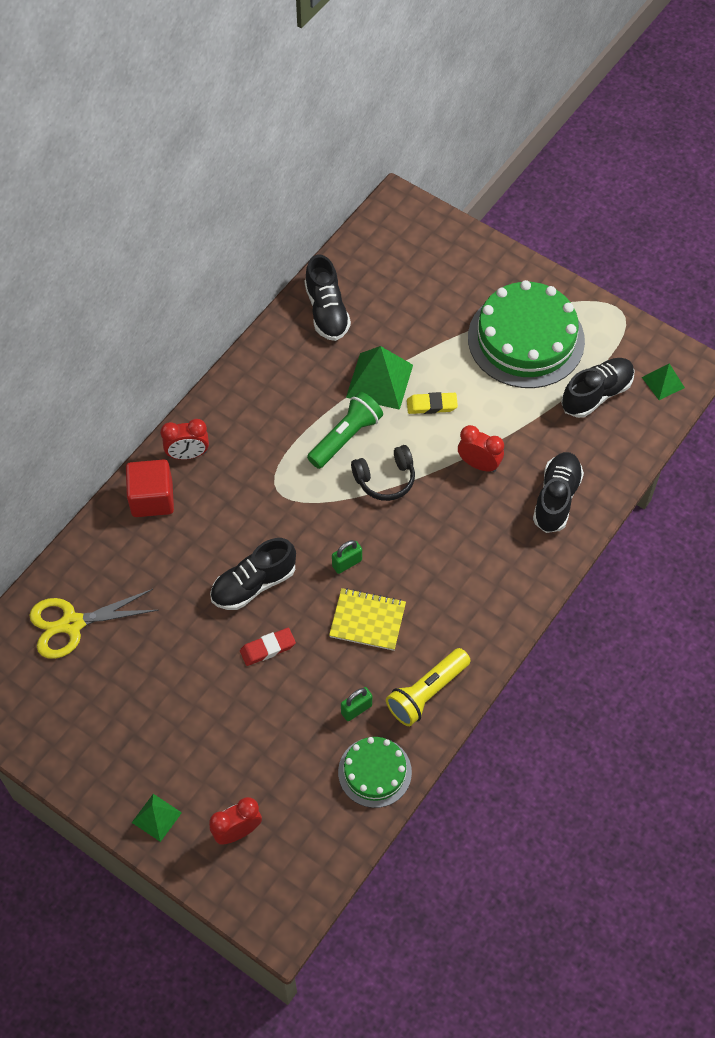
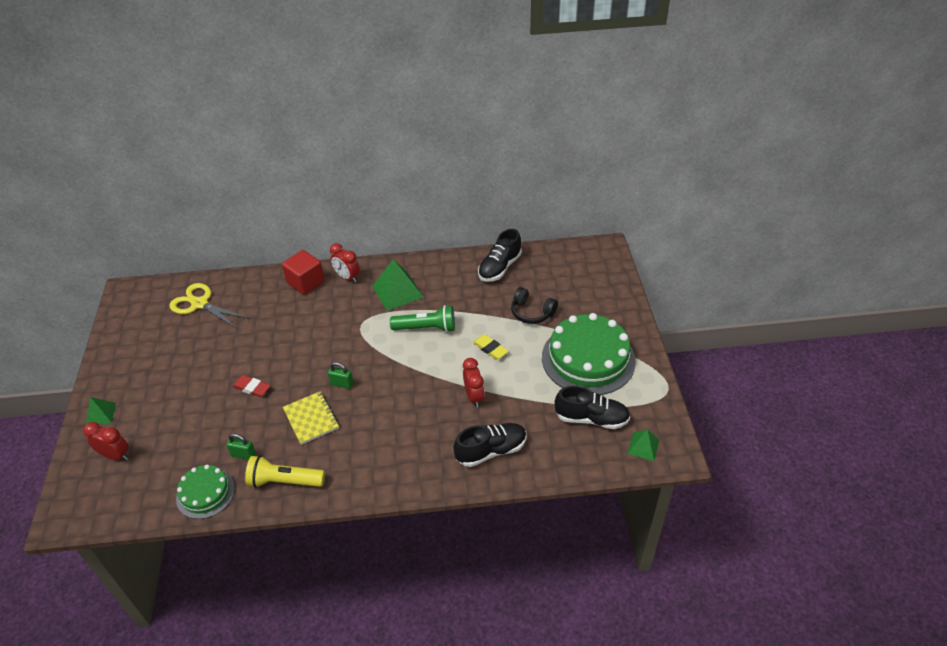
camera: 50 degrees right, 15 degrees down
black shoe [210,538,296,610] -> none
green pyramid [346,346,413,410] -> green pyramid moved to [372,259,424,311]
black headphones [351,445,415,501] -> black headphones moved to [511,287,558,324]

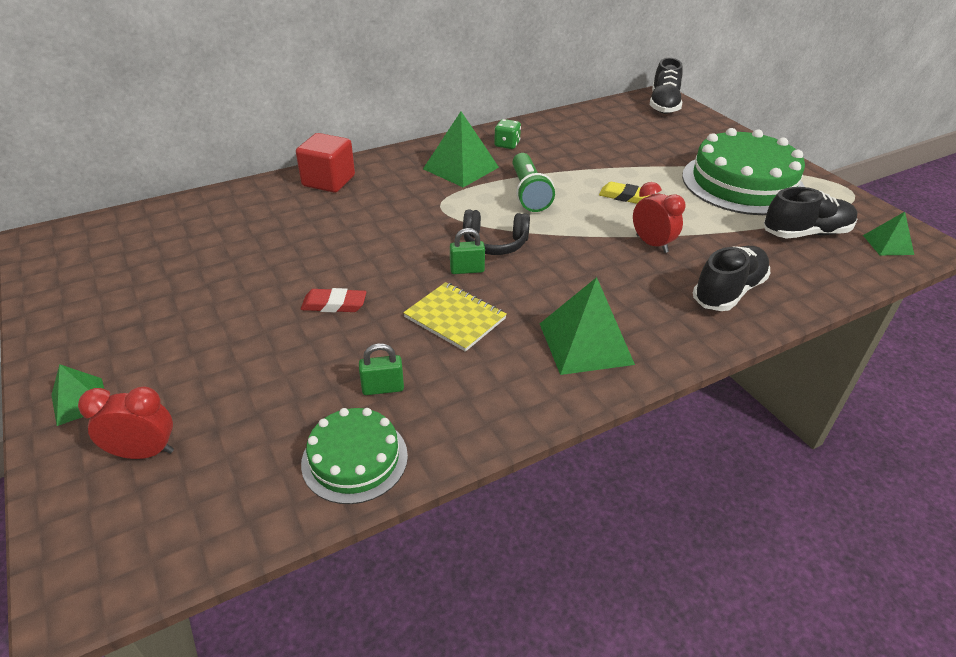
camera: 25 degrees left, 5 degrees down
yellow scissors [170,283,249,329] -> none
yellow flashlight [245,455,325,488] -> none
red clock [330,243,360,282] -> none
green flashlight [390,305,455,332] -> green flashlight turned 105 degrees clockwise [513,153,555,212]
black shoe [478,229,522,282] -> black shoe moved to [650,58,683,114]
black headphones [511,287,558,324] -> black headphones moved to [463,209,530,255]
none -> green dice [494,119,521,149]
none -> green pyramid [540,277,635,375]

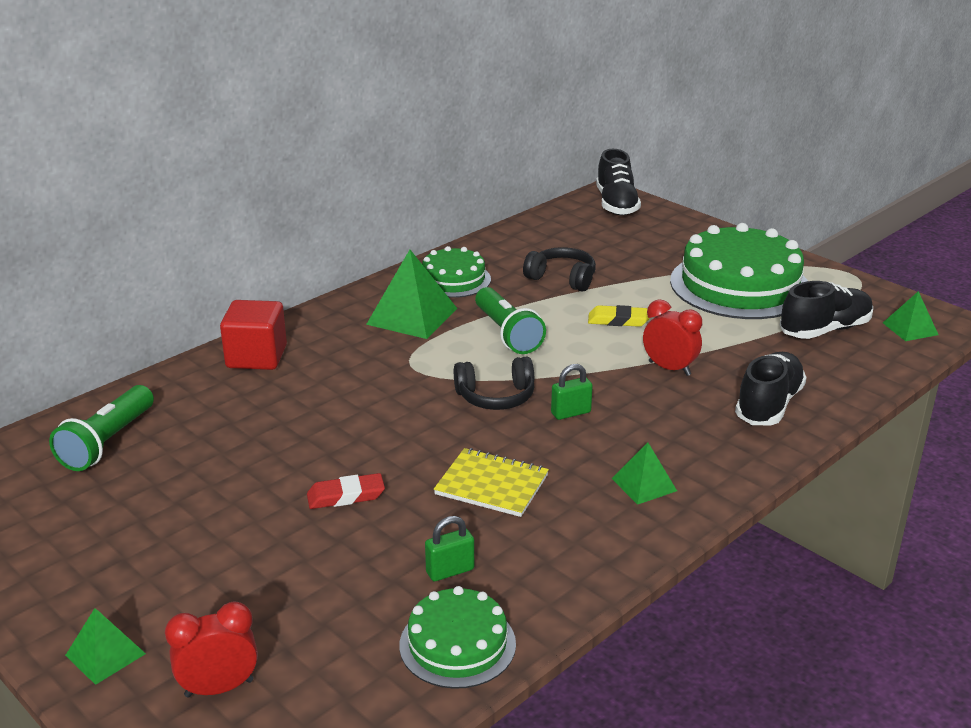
camera: 15 degrees left, 10 degrees down
green padlock [450,228,485,274] -> green padlock moved to [551,364,593,420]
green dice [494,119,521,149] -> green cake [422,246,491,298]
green pyramid [540,277,635,375] -> green pyramid [611,442,677,505], size x0.56
none -> green flashlight [49,385,154,471]
none -> black headphones [523,247,596,291]

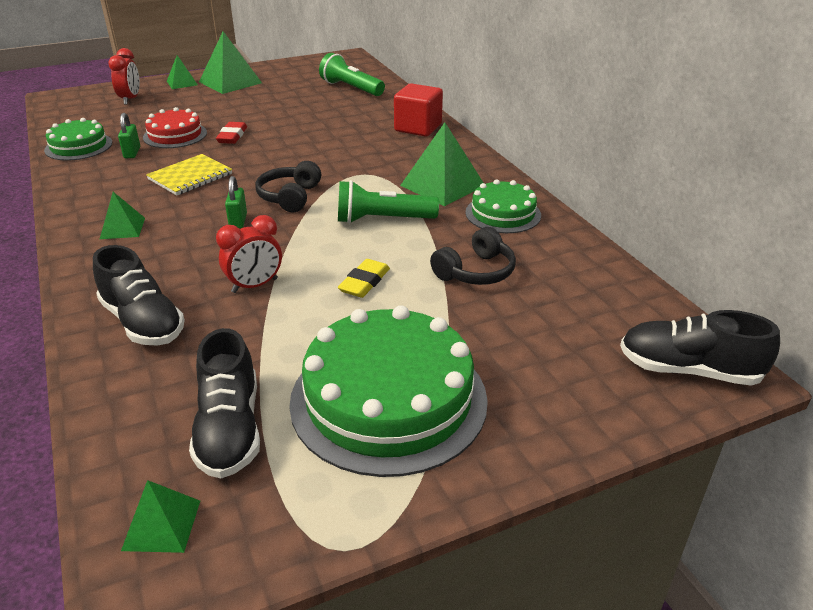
camera: 110 degrees right, 5 degrees up
none -> red cake [143,107,207,148]
none -> green pyramid [199,31,262,94]

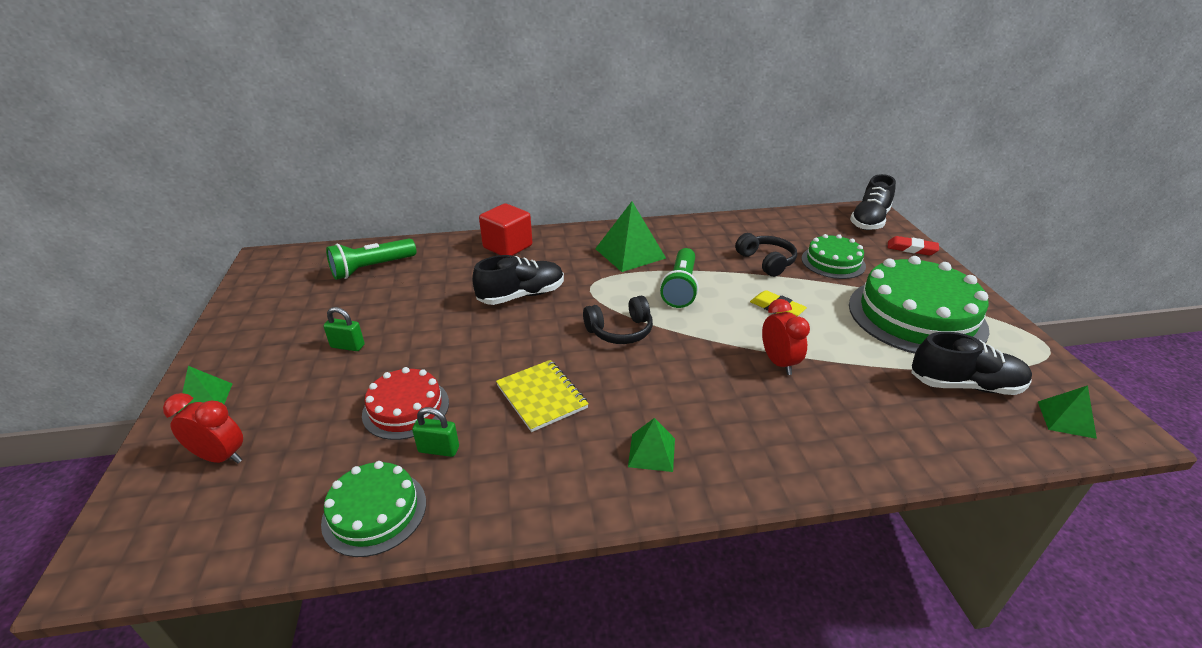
camera: 75 degrees left, 0 degrees up
black shoe [93,245,185,346] -> black shoe moved to [472,255,564,305]
green pyramid [199,31,262,94] -> none
red eraser [216,122,247,144] -> red eraser moved to [888,236,939,255]
green padlock [225,176,247,229] -> green padlock moved to [323,307,365,351]
black headphones [255,161,321,212] -> black headphones turned 45 degrees counterclockwise [583,296,653,344]
green cake [466,179,541,233] -> green cake moved to [801,234,866,279]

